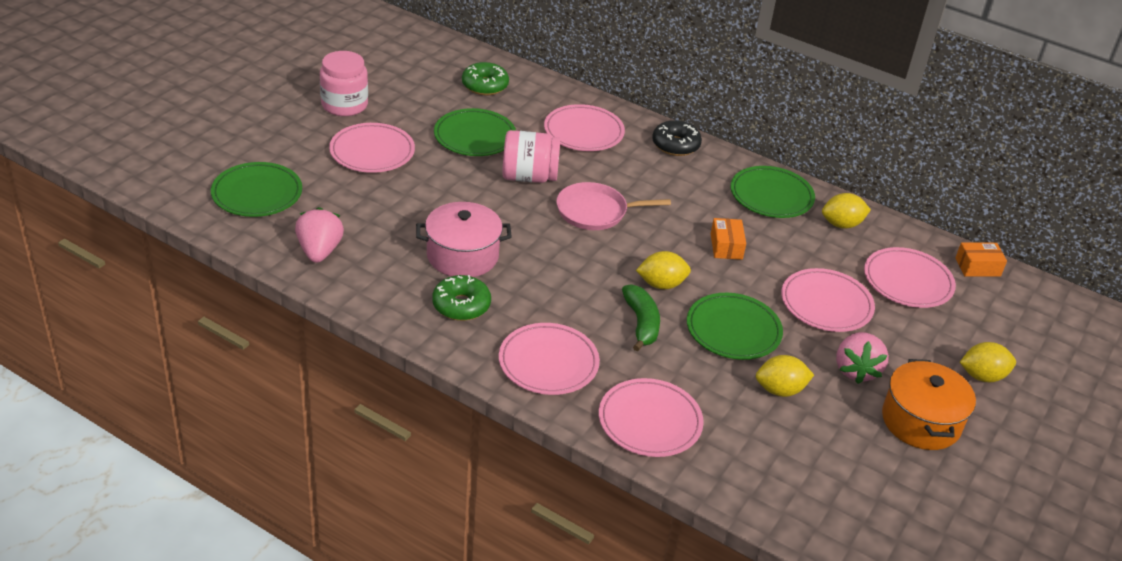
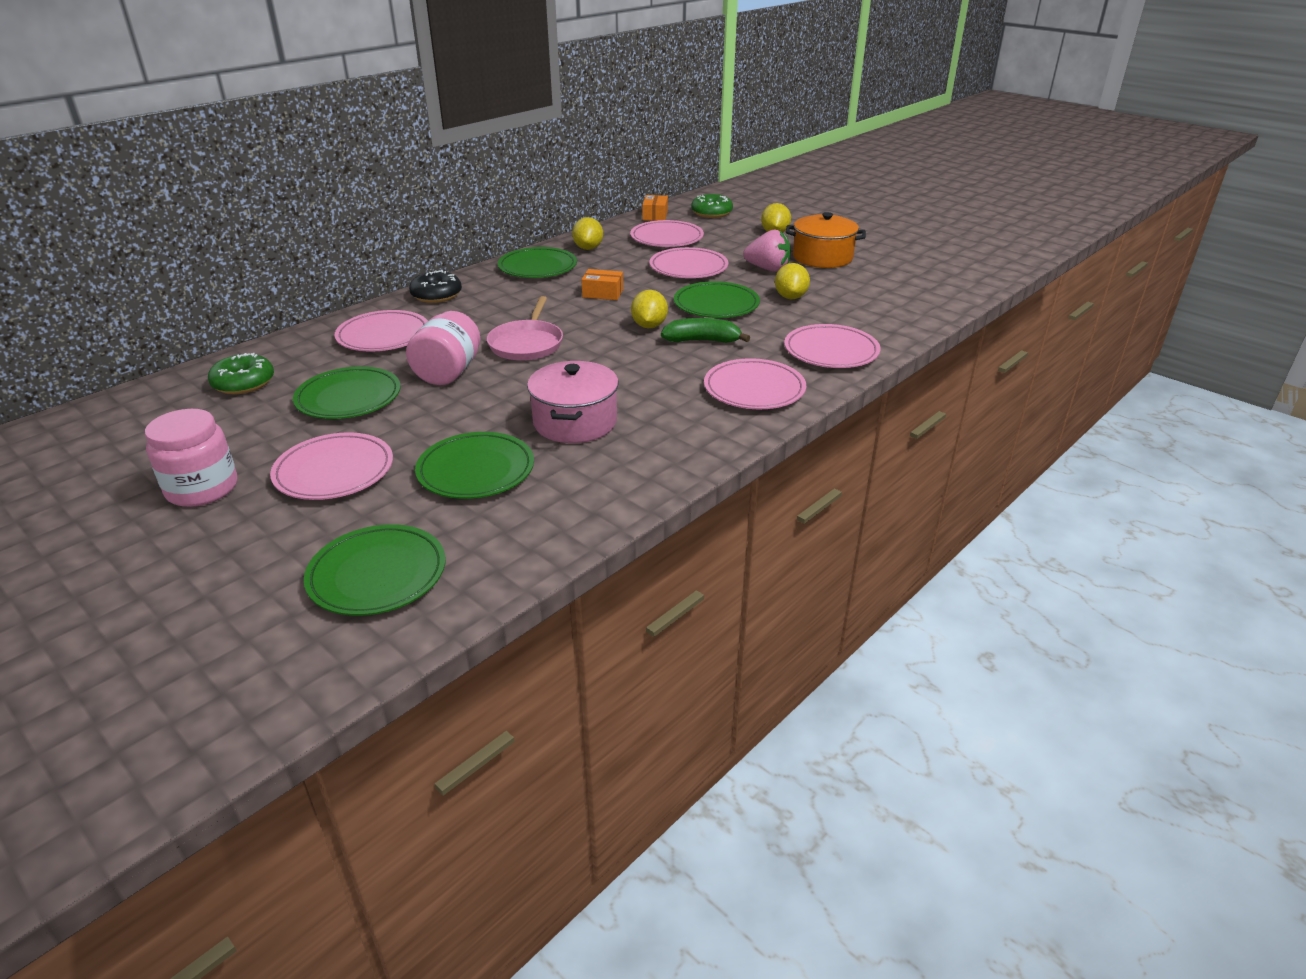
camera: 75 degrees left, 5 degrees down
pink strawberry [295,207,344,263] -> none
green donut [432,275,491,321] -> green donut moved to [691,194,733,218]
none -> green plate [415,432,534,499]

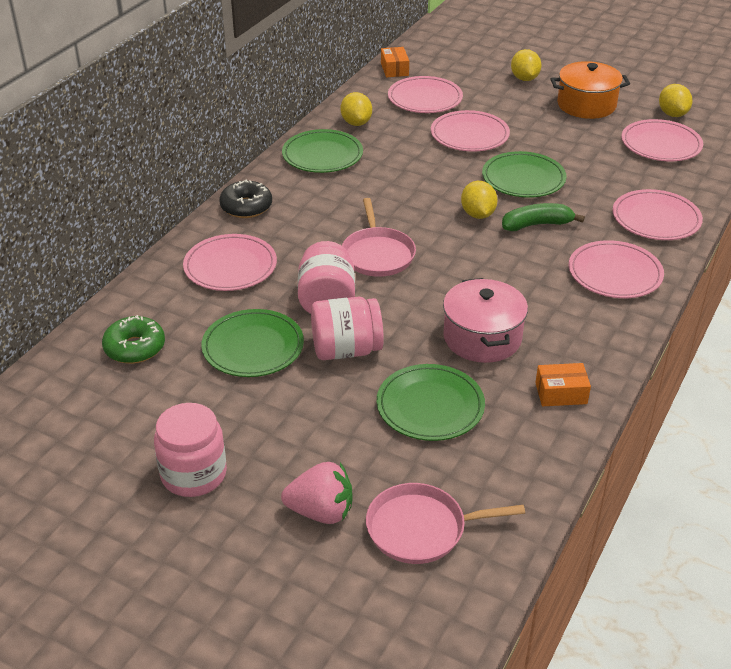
camera: 15 degrees left, 5 degrees up
pink plate [270,432,393,500] -> pink plate moved to [622,119,703,161]
green plate [304,524,445,616] -> pink pan [366,483,525,564]
orange box [581,269,623,300] -> orange box moved to [535,363,591,406]
green donut [691,194,733,218] -> none
pink strawberry [743,229,791,272] -> pink strawberry moved to [281,462,352,524]
yellow lemon [775,263,810,299] -> yellow lemon moved to [659,84,693,117]
none -> pink jar [311,297,384,360]

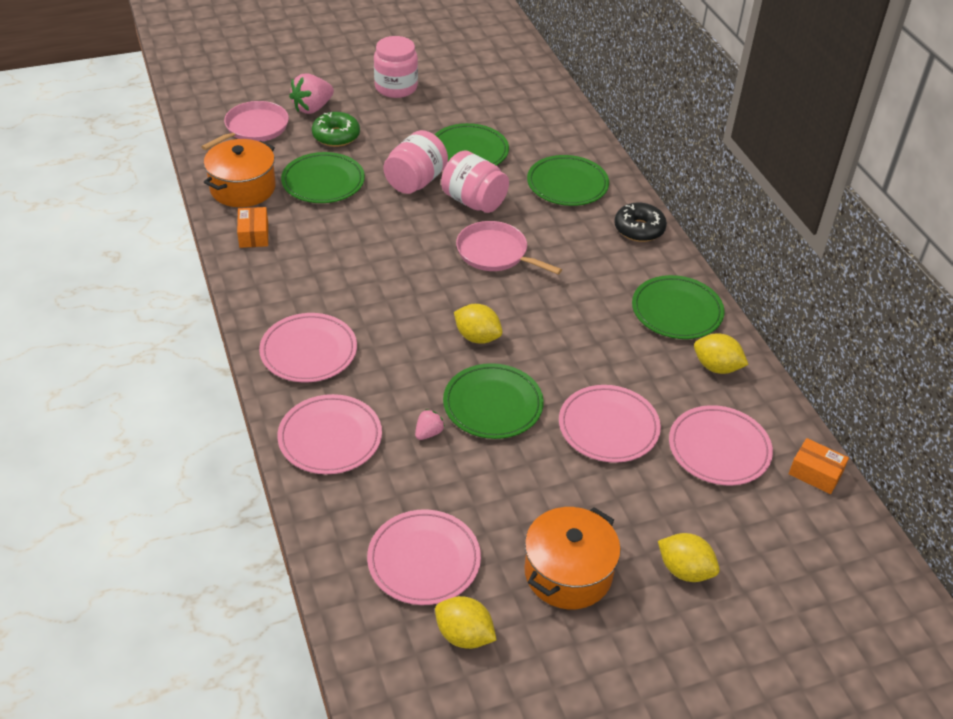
camera: 130 degrees right, 5 degrees up
green donut [102,315,165,364] -> green donut moved to [312,112,360,147]
pink plate [183,234,277,291] -> green plate [527,155,609,206]
pink pot [443,278,528,363] -> none
green banana [502,203,585,231] -> none
orange box [535,363,591,406] -> orange box turned 45 degrees counterclockwise [237,207,268,248]
none -> orange pot [204,139,276,207]
none -> pink strawberry [415,409,445,440]

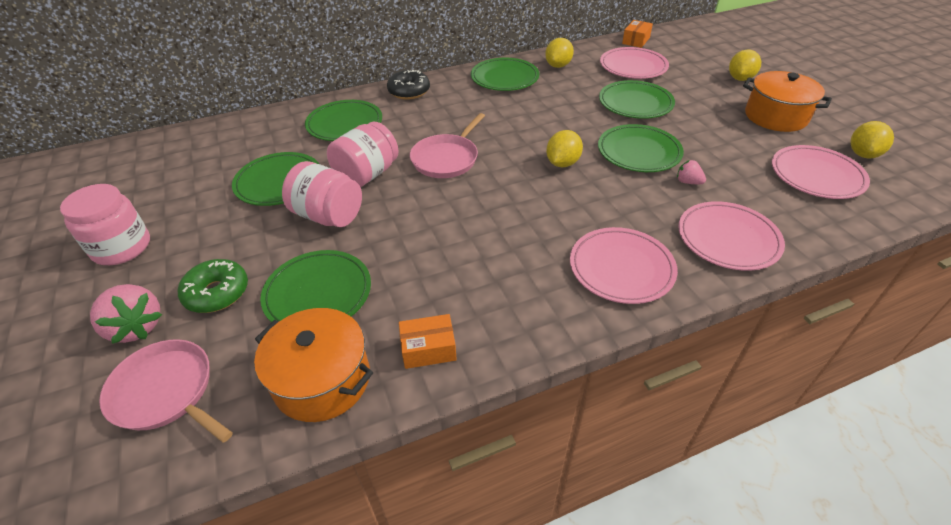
camera: 90 degrees left, 0 degrees up
pink plate [559,385,661,463] -> green plate [599,80,675,119]

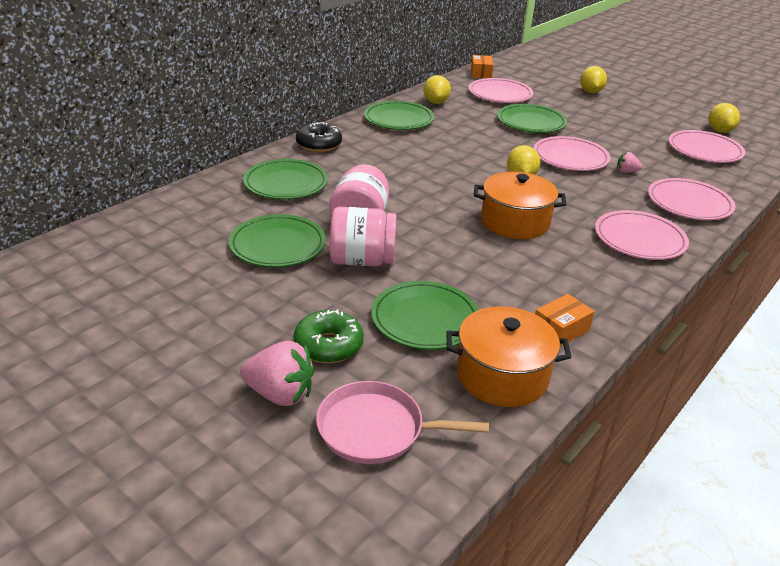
camera: 30 degrees left, 10 degrees down
pink jar [60,184,150,265] -> none
pink pan [410,113,485,178] -> none
green plate [598,124,684,172] -> pink plate [534,136,611,171]
orange pot [743,71,832,132] -> orange pot moved to [474,171,566,239]

